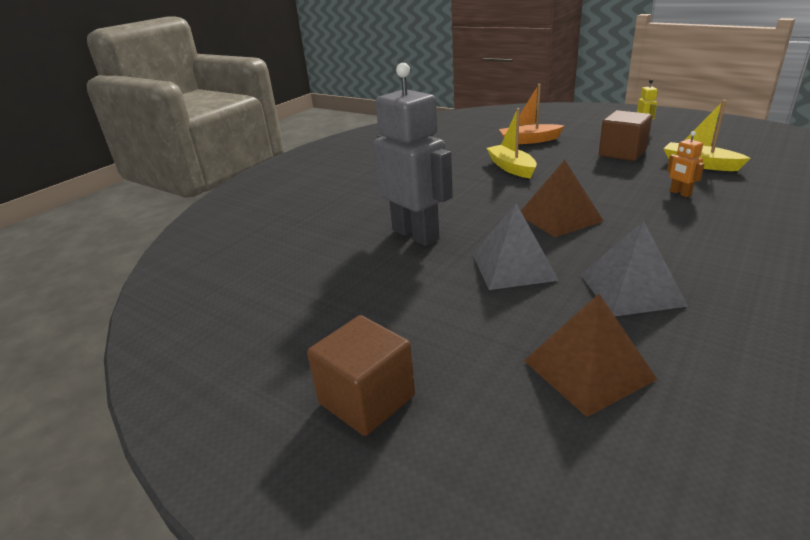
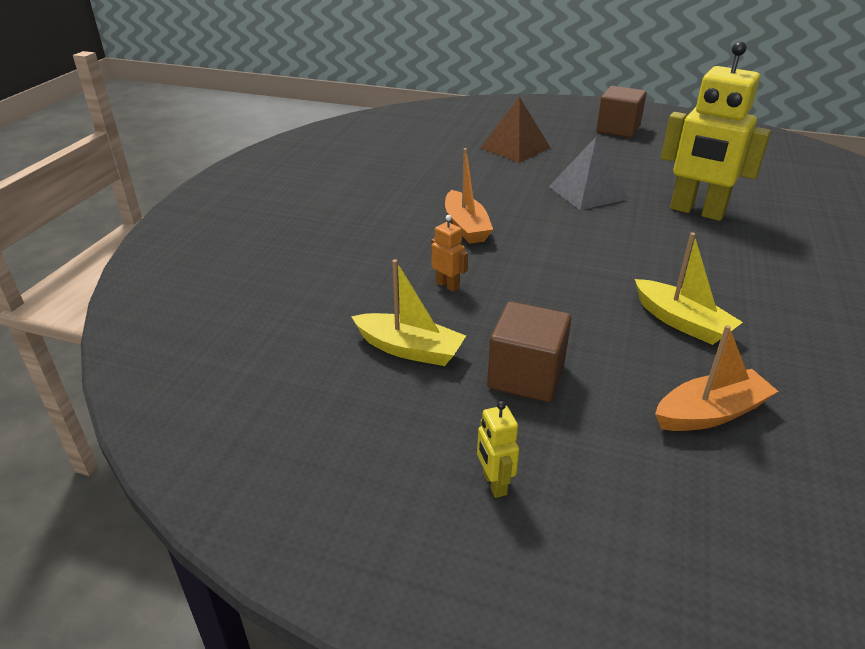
camera: 160 degrees right, 5 degrees up
grey robot [373,63,453,246] -> yellow robot [661,41,771,221]
brown pyramid [521,160,604,237] -> none
grey pyramid [581,221,688,316] -> none
none -> orange boat [445,148,493,244]

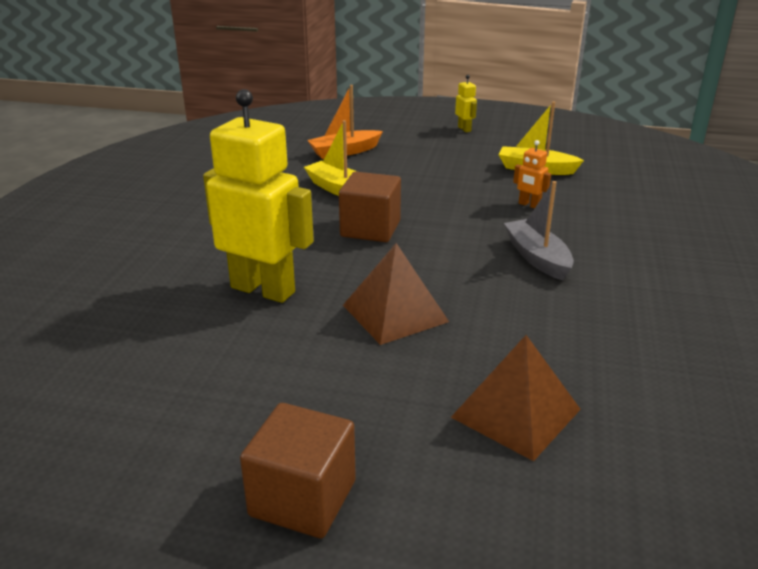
camera: 175 degrees right, 5 degrees down
orange boat [445,148,493,244] -> grey boat [504,181,574,280]
brown cube [487,301,571,402] -> brown cube moved to [339,172,401,242]
grey pyramid [549,137,628,210] -> brown pyramid [343,243,449,345]

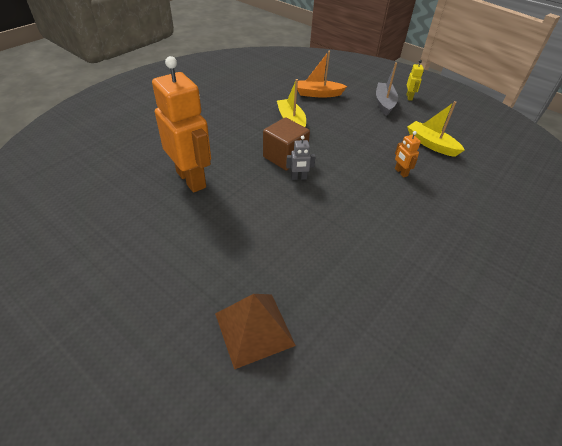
camera: 25 degrees right, 15 degrees up
yellow robot [203,89,314,303] -> orange robot [152,56,211,193]
brown cube [240,403,356,538] -> none
brown pyramid [343,243,449,345] -> none
grey boat [504,181,574,280] -> grey boat moved to [376,62,398,116]
none -> grey robot [286,136,316,180]

